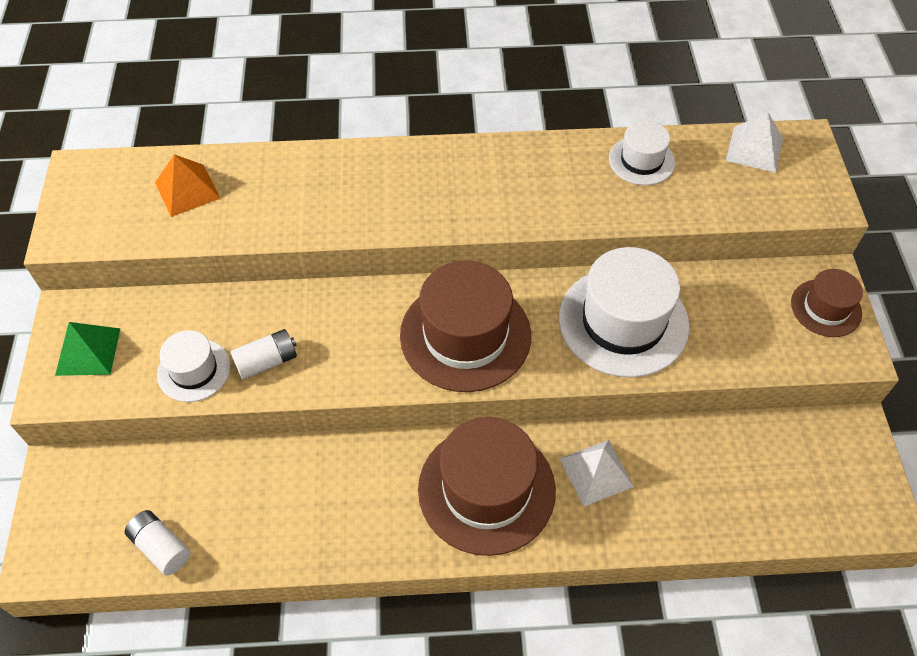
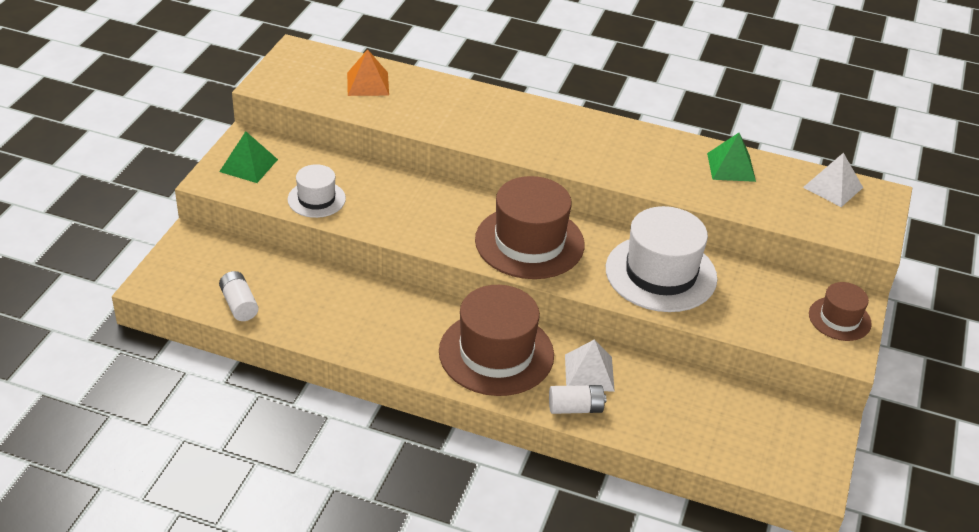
camera: 20 degrees right, 15 degrees down
white battery [230,329,297,379] -> white battery moved to [549,385,606,414]
white hat [609,121,675,185] -> green pyramid [707,133,756,182]

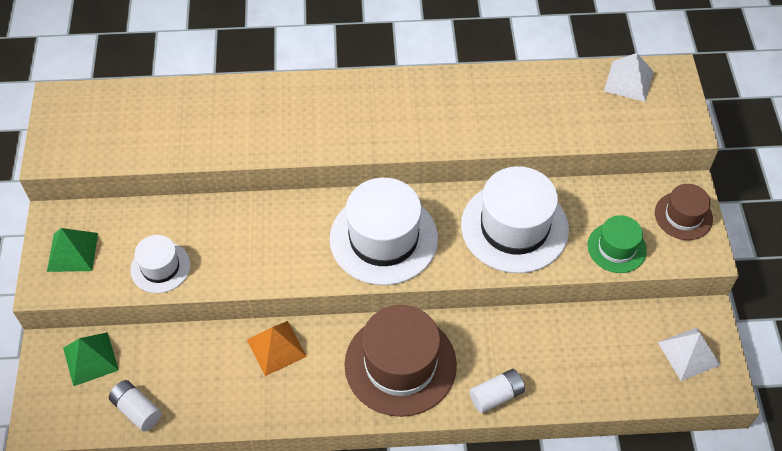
camera: 20 degrees left, 15 degrees up
orange pyramid [347,49,389,96] -> orange pyramid moved to [247,321,307,376]
brown hat [475,176,585,279] -> white hat [330,178,438,285]
white pyramid [565,339,615,392] -> white pyramid moved to [658,328,720,381]
green pyramid [707,133,756,182] -> green pyramid moved to [63,332,119,386]
none -> green hat [587,215,647,273]

